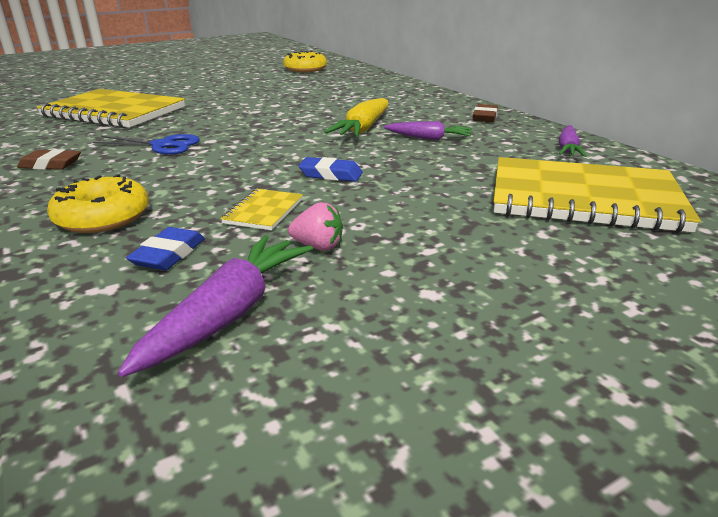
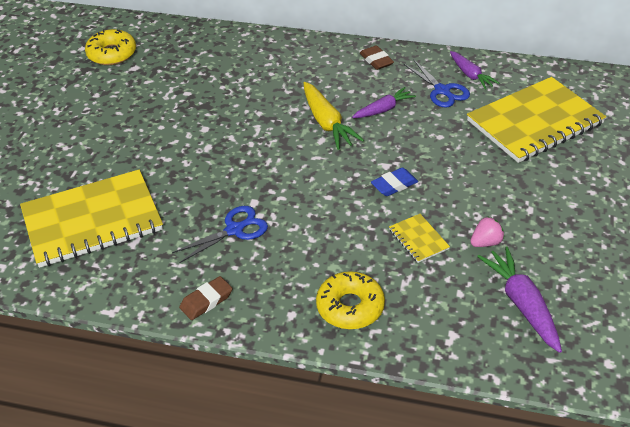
camera: 45 degrees left, 15 degrees up
blue eraser [126,227,205,270] -> none
none -> blue scissors [403,59,470,108]

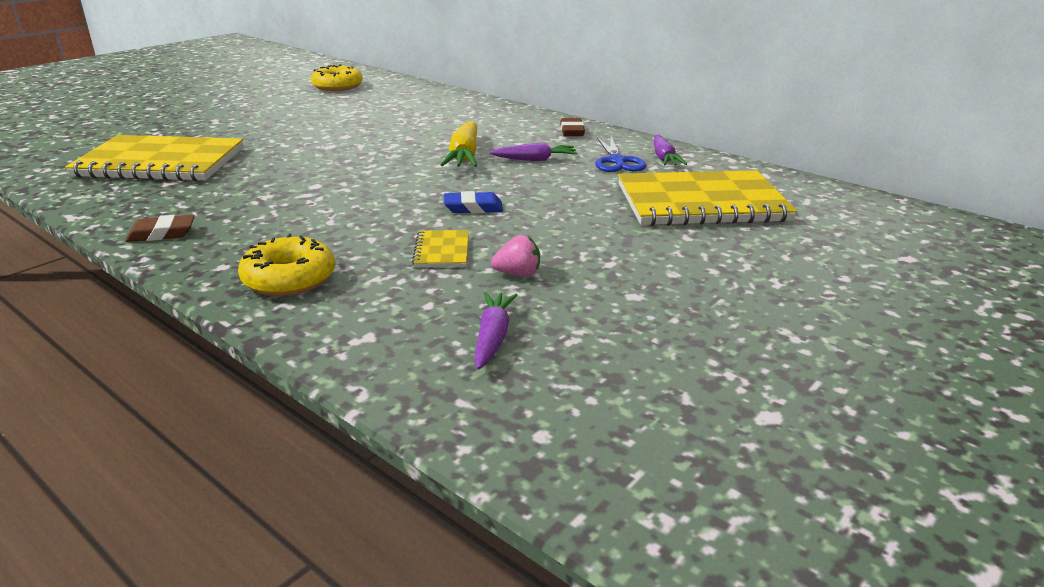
camera: 25 degrees right, 15 degrees down
blue scissors [172,206,268,263] -> none
purple carrot [477,246,562,353] -> purple carrot [474,292,517,369], size x0.66

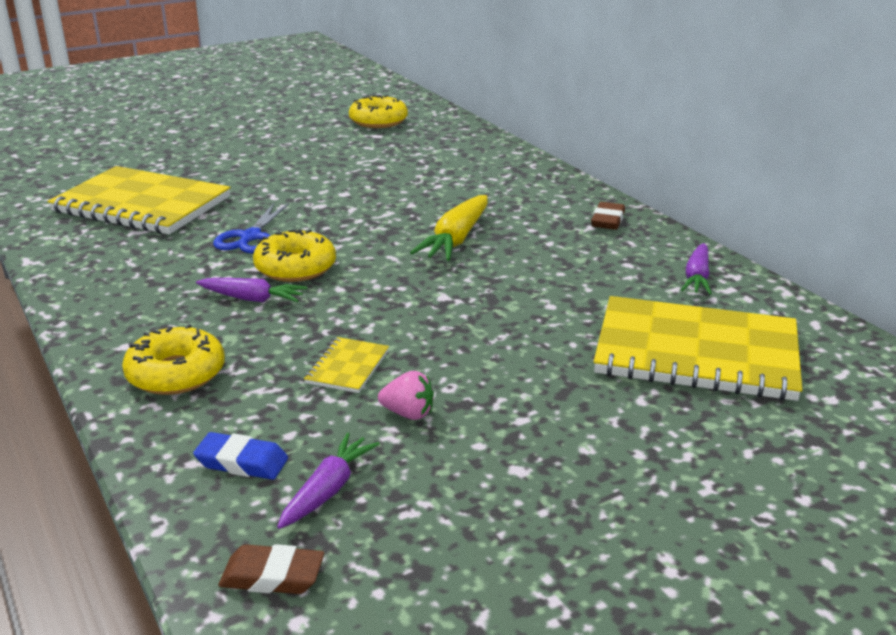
camera: 20 degrees right, 0 degrees up
brown eraser [125,215,195,242] -> brown eraser moved to [218,544,324,594]
blue eraser [444,191,503,213] -> blue eraser moved to [193,432,288,480]
purple carrot [490,142,578,161] -> purple carrot moved to [196,278,307,302]
blue scissors [595,136,647,172] -> blue scissors moved to [213,202,290,253]
none -> yellow donut [253,229,336,282]

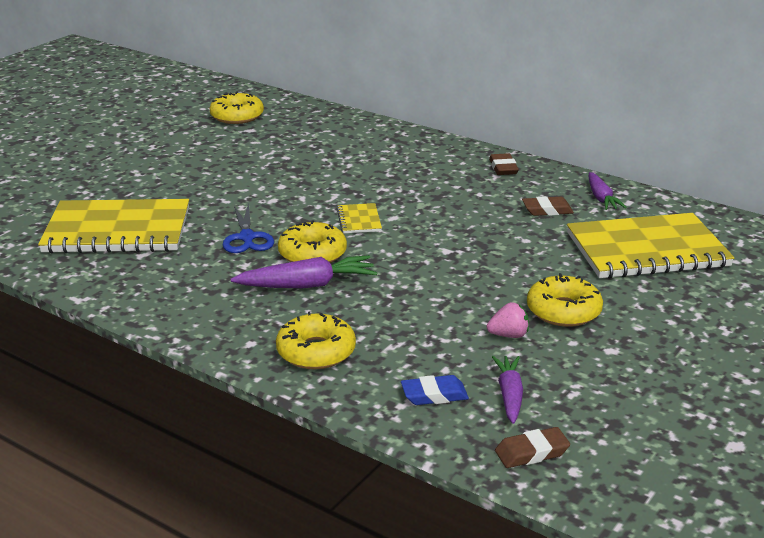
camera: 25 degrees left, 0 degrees up
purple carrot [196,278,307,302] -> purple carrot [231,255,377,288], size x1.52
yellow notebook [304,337,389,393] -> yellow notebook moved to [337,203,382,234]
yellow carrot [410,195,488,261] -> none
none -> brown eraser [522,196,574,216]
none -> yellow donut [527,273,603,327]

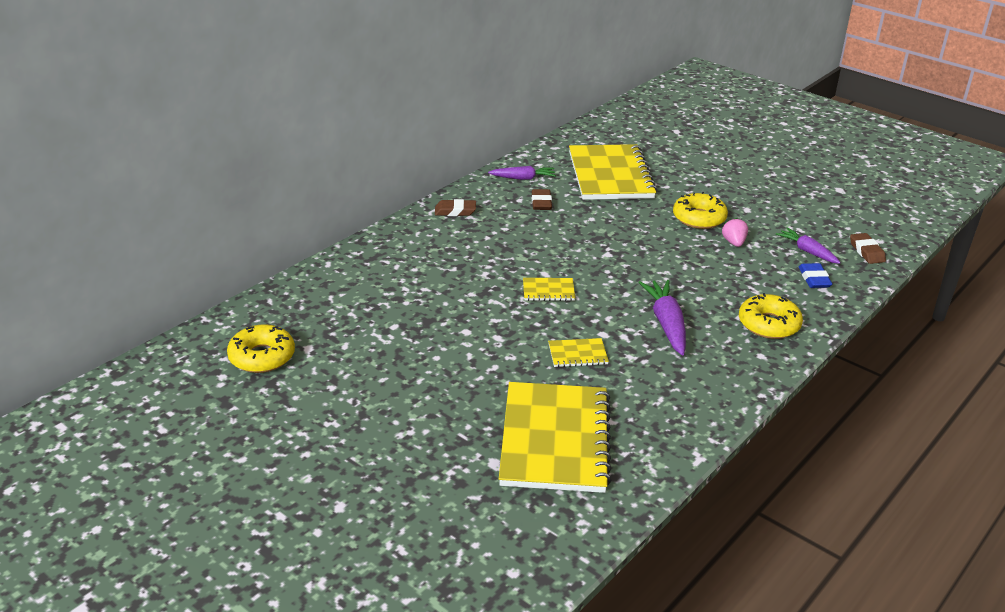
camera: 85 degrees left, 5 degrees up
blue scissors [222,202,274,253] -> yellow notebook [548,338,609,367]
yellow donut [278,220,347,263] -> none
purple carrot [492,356,523,424] -> purple carrot turned 45 degrees clockwise [776,228,841,264]

